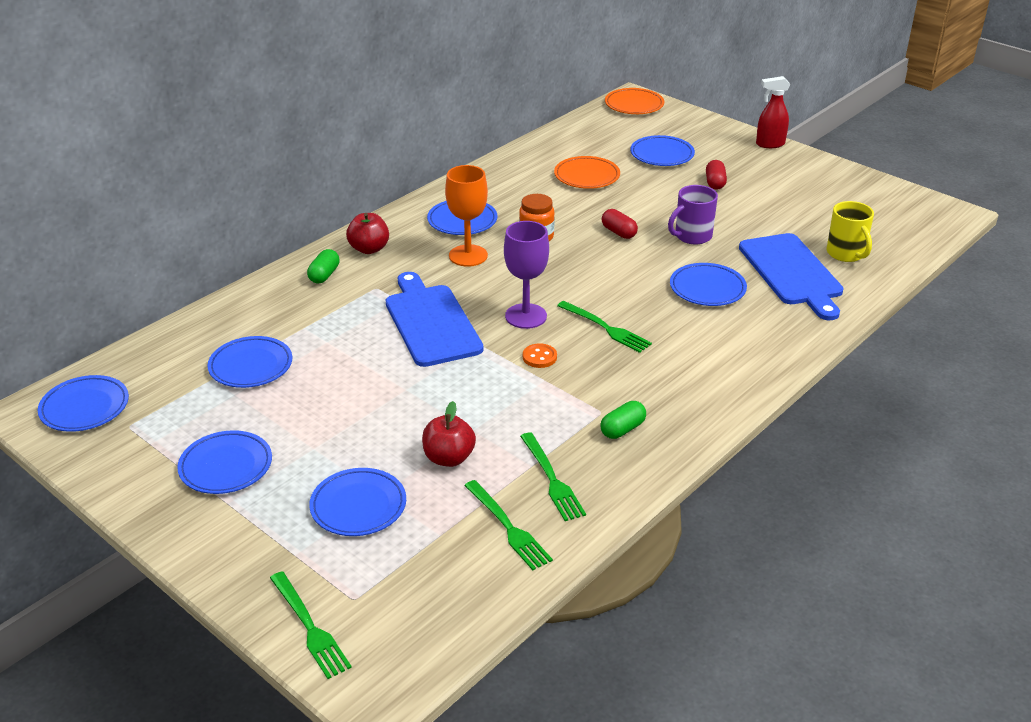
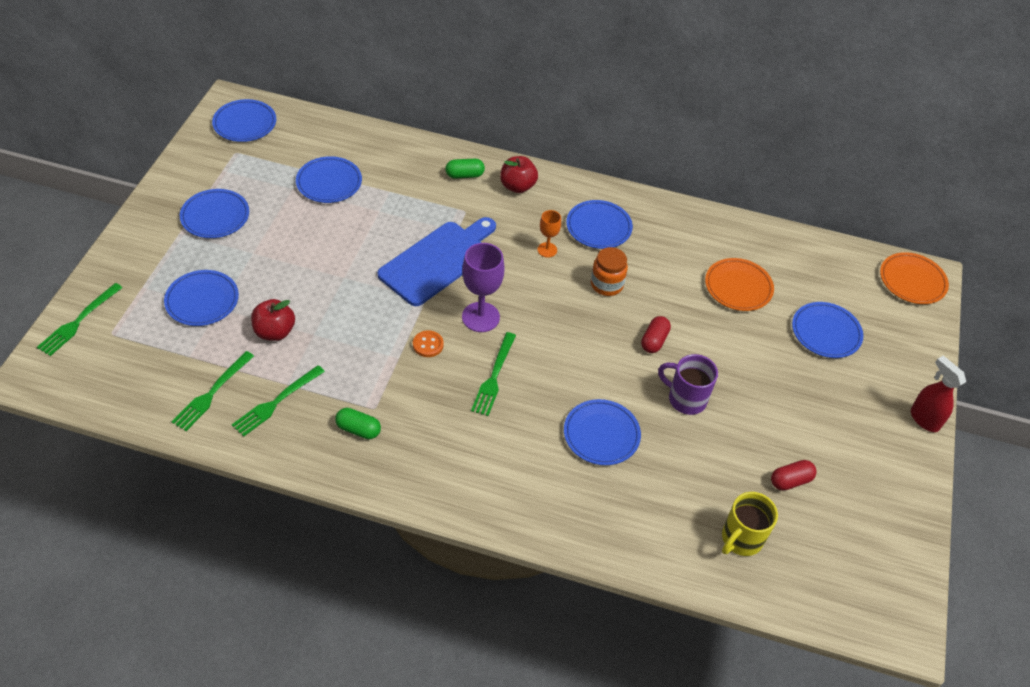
camera: 60 degrees right, 15 degrees up
orange goblet [445,165,488,267] -> orange goblet [538,210,561,258], size x0.55
red capsule [706,160,727,190] -> red capsule moved to [771,460,817,491]
blue cutting board [739,233,844,320] -> none

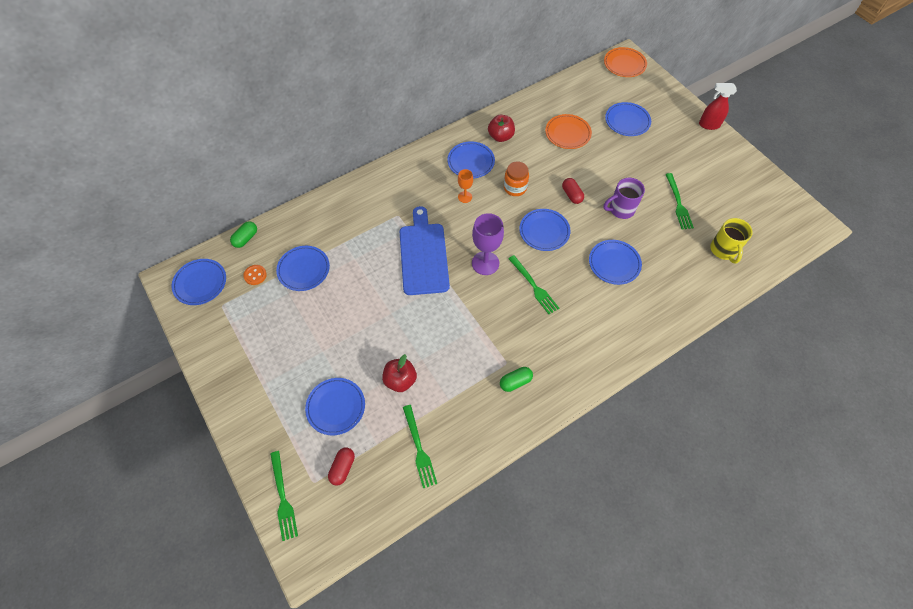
camera: 45 degrees left, 10 degrees up
blue plate [180,189,249,238] -> blue plate moved to [519,209,571,251]
green fork [232,365,325,437] -> green fork moved to [665,173,694,229]
orange button [413,330,444,357] -> orange button moved to [243,265,267,285]
green capsule [445,159,485,179] -> green capsule moved to [230,221,257,248]
red apple [500,156,538,193] -> red apple moved to [488,115,515,142]
red capsule [771,460,817,491] -> red capsule moved to [328,447,355,486]

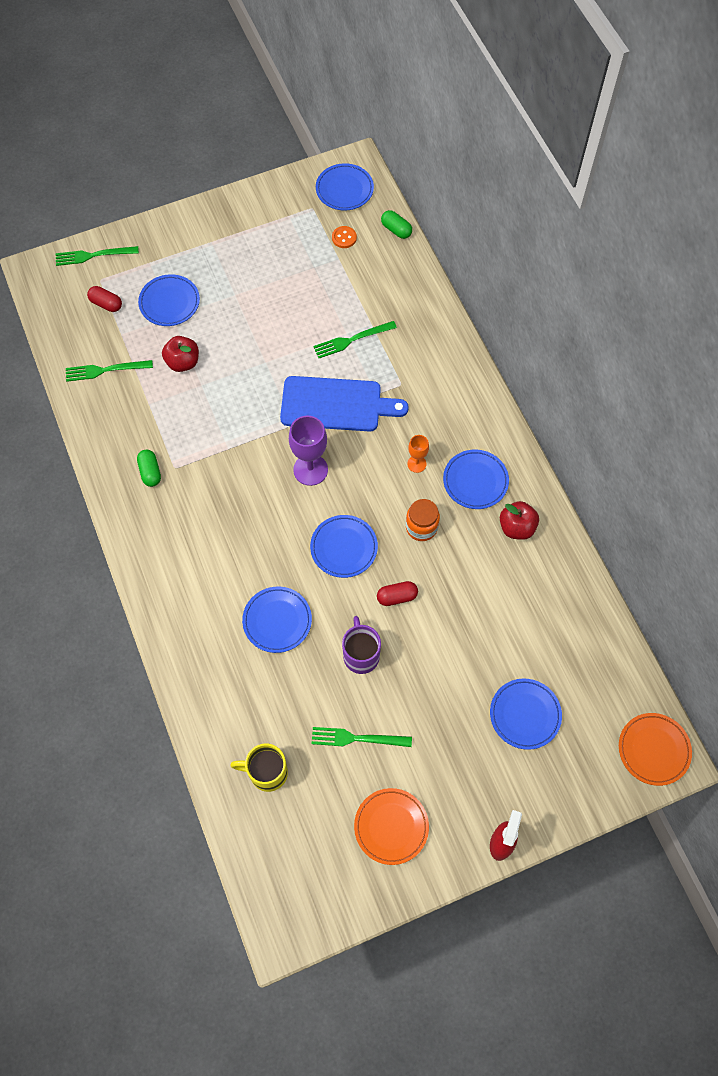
camera: 100 degrees right, 5 degrees up
blue plate [276,246,330,291] -> none
green fork [509,255,559,314] -> green fork moved to [313,321,397,358]
orange plate [545,114,592,149] -> orange plate moved to [354,788,429,865]

